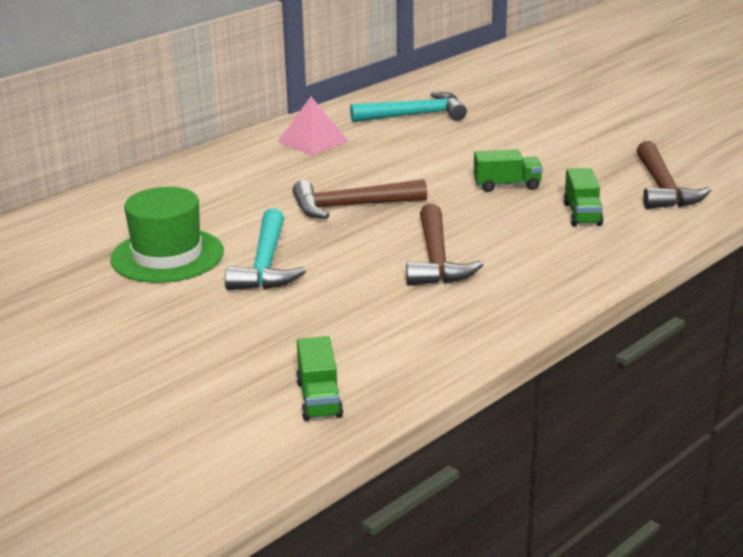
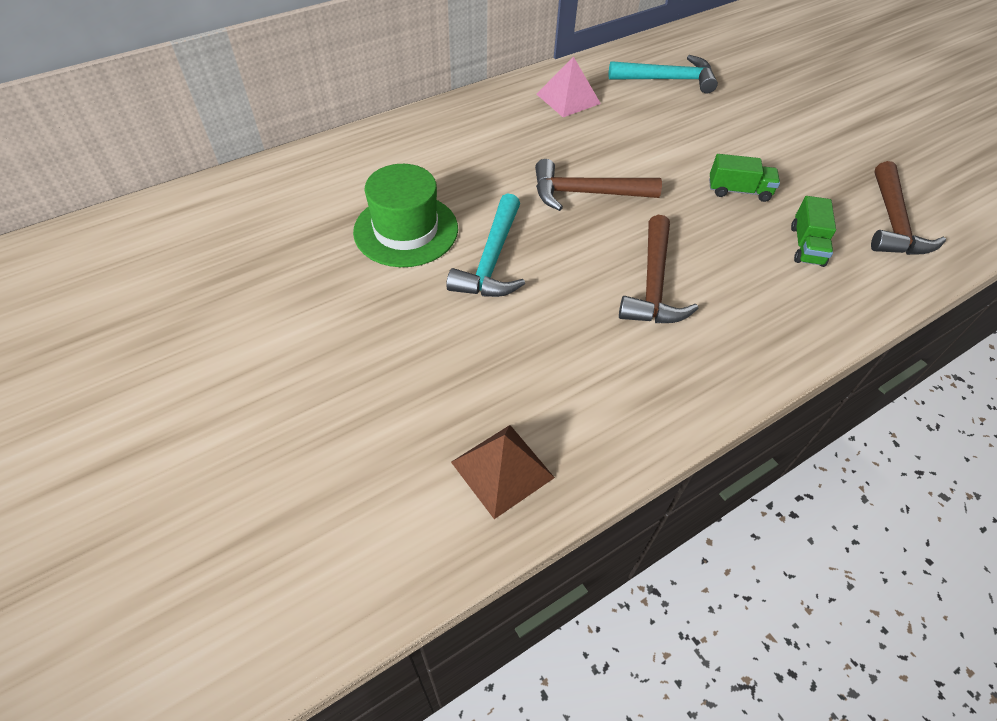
camera: 10 degrees right, 25 degrees up
green truck [296,336,343,421] -> brown pyramid [451,425,555,519]

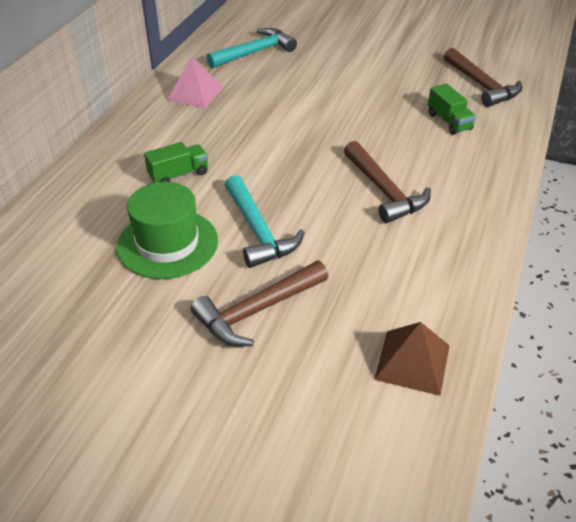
camera: 35 degrees left, 10 degrees down
brown hammer [535,159,662,211] -> brown hammer moved to [191,261,328,347]
green truck [709,154,780,202] -> green truck moved to [144,142,208,183]

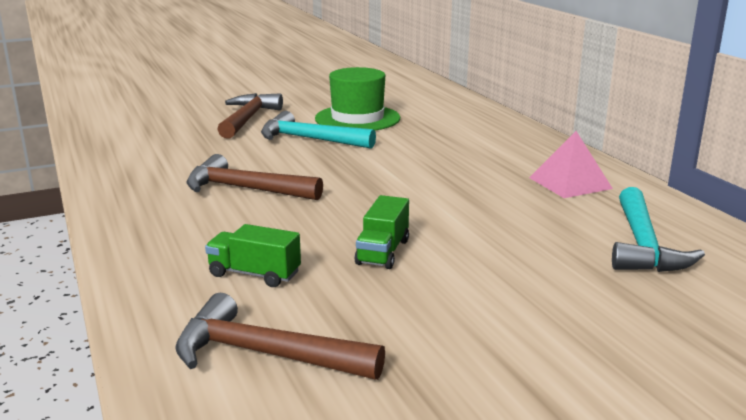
camera: 135 degrees right, 20 degrees down
green truck [144,142,208,183] -> green truck moved to [354,195,409,269]
brown pyramid [374,322,450,396] -> none

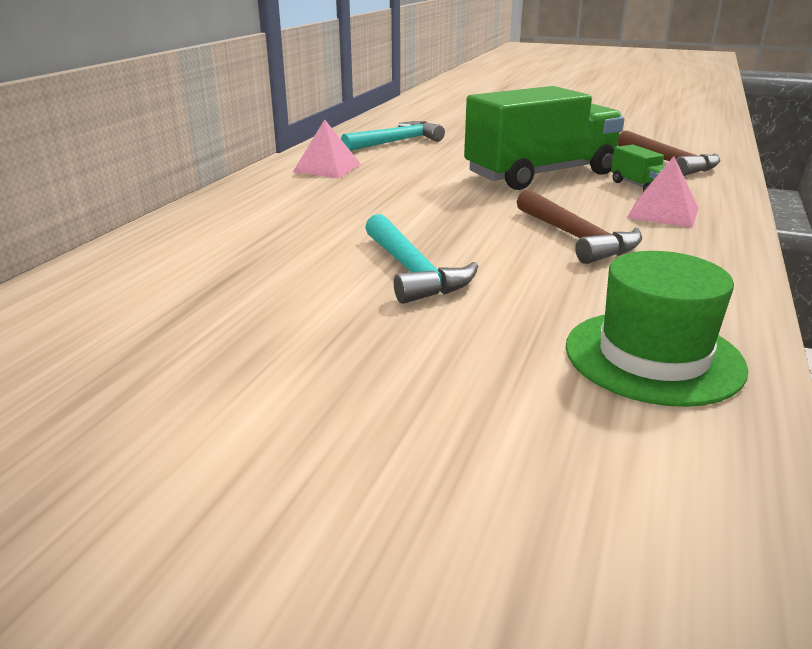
camera: 135 degrees left, 5 degrees up
brown hammer [217,93,283,139] -> none
green hat [315,67,400,131] -> green hat moved to [566,251,748,407]
green truck [354,195,409,269] -> green truck [464,86,625,190], size x2.45
none -> pink pyramid [627,156,698,228]

